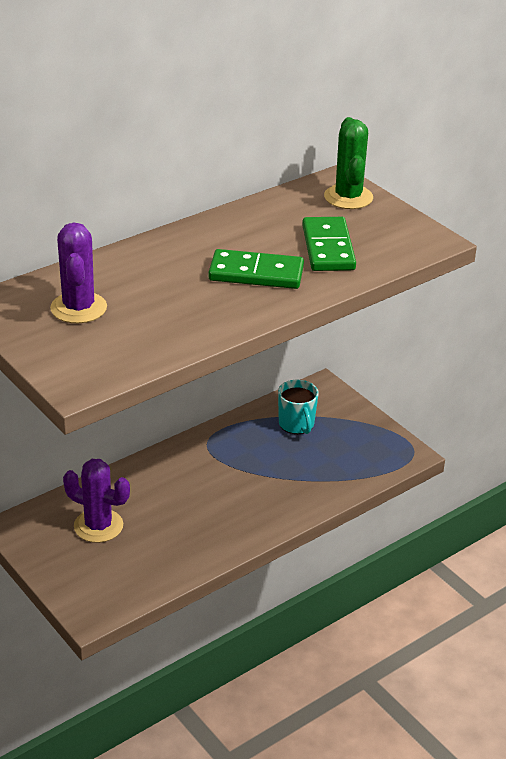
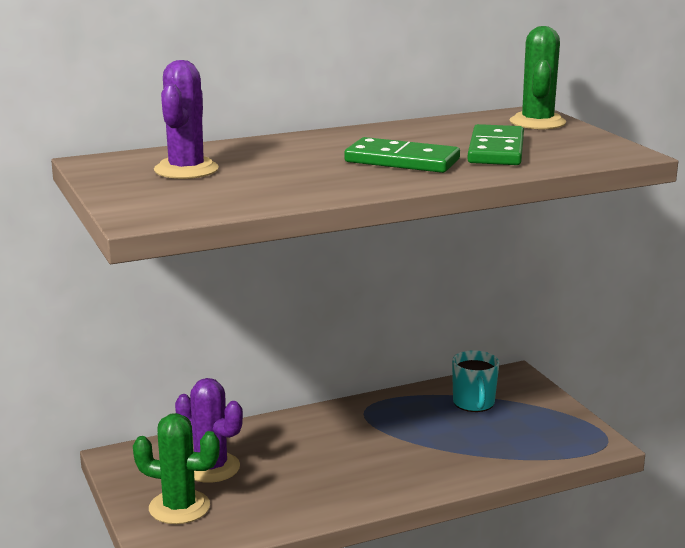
camera: 15 degrees right, 15 degrees down
none -> green cactus [133,413,220,524]

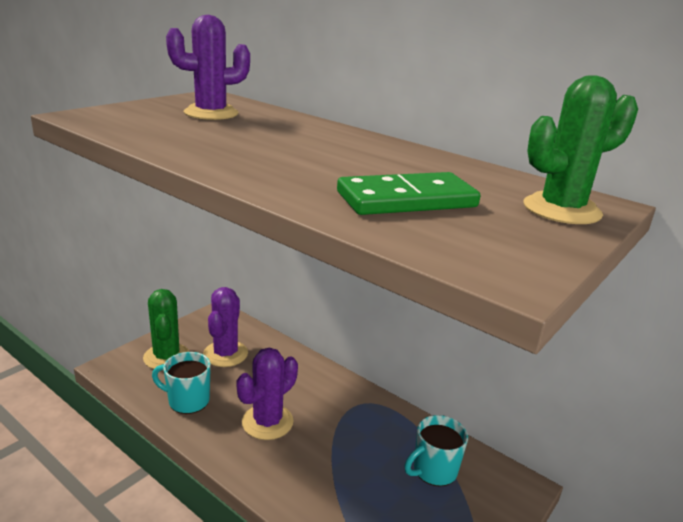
camera: 60 degrees right, 5 degrees up
green domino [344,137,460,173] -> none
none -> turquoise mug [152,352,211,414]
none -> purple cactus [236,348,298,440]

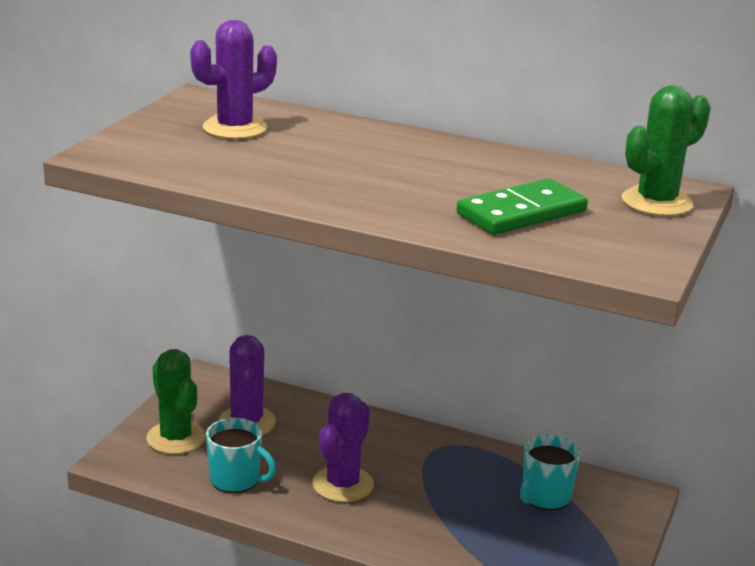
camera: 15 degrees left, 0 degrees up
turquoise mug [152,352,211,414] -> turquoise mug turned 150 degrees counterclockwise [206,418,276,493]

